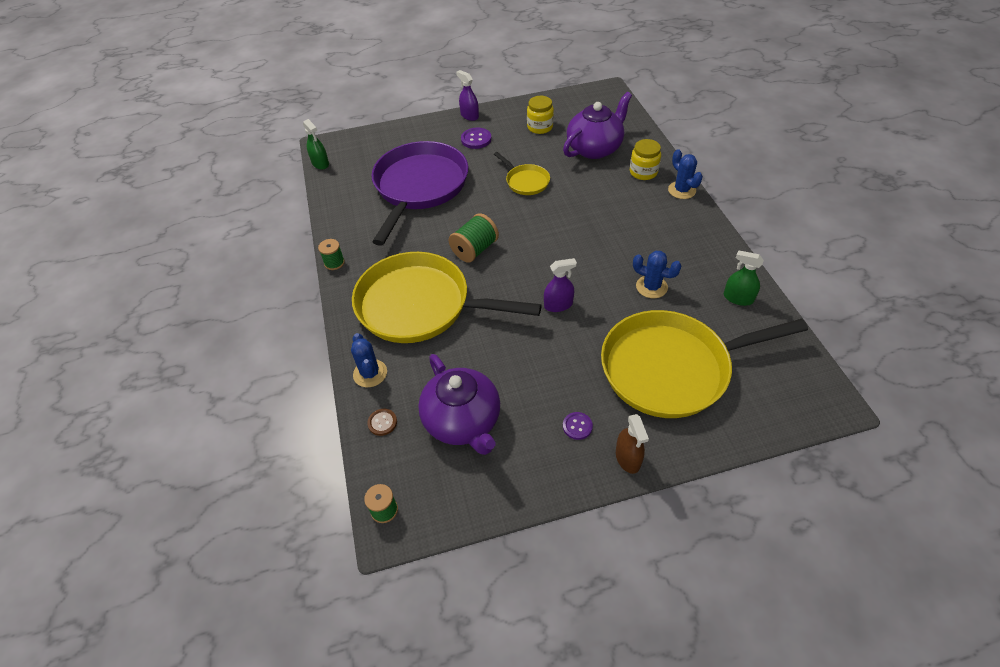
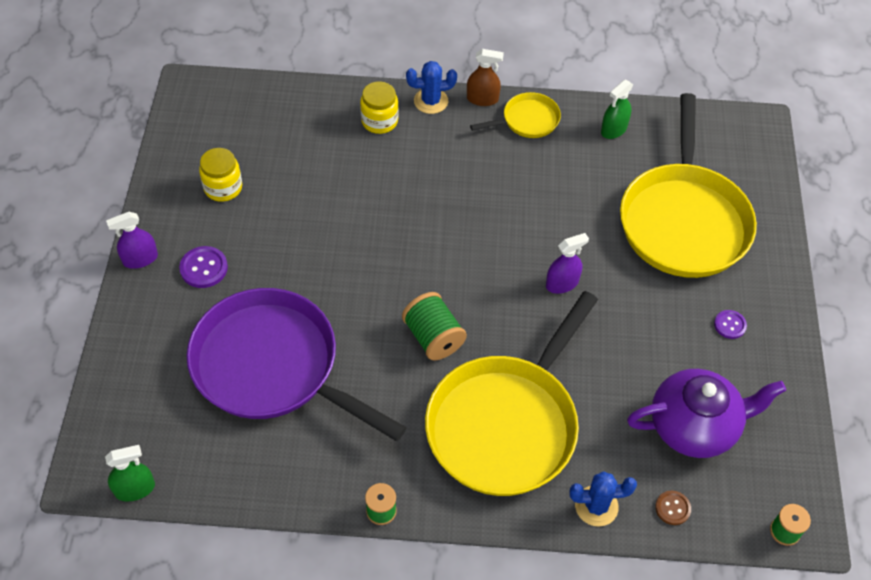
camera: 75 degrees left, 5 degrees up
yellow pan [494,152,550,195] -> yellow pan moved to [470,92,561,138]
purple spray bottle [544,258,577,312] -> purple spray bottle turned 60 degrees clockwise [546,233,589,294]
purple teapot [563,92,632,159] -> none
brown spray bottle [616,414,649,474] -> brown spray bottle moved to [467,49,504,106]
blue cactus [633,251,681,298] -> none

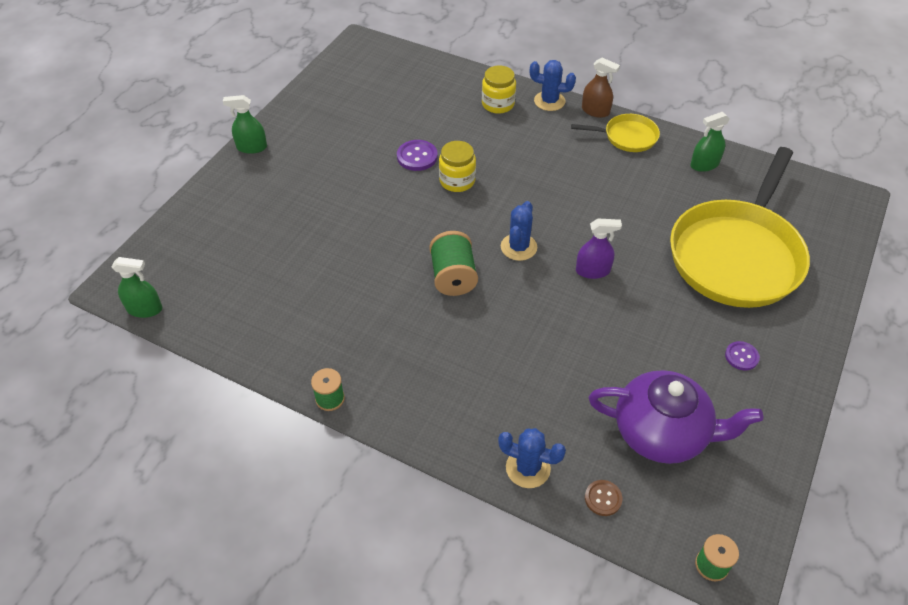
camera: 25 degrees right, 5 degrees down
purple spray bottle [106,212,158,269] -> green spray bottle [223,95,267,154]
purple button [179,246,228,288] -> purple button moved to [397,140,438,171]
purple pan [187,288,407,441] -> none
yellow jar [199,148,242,202] -> yellow jar moved to [439,141,476,192]
yellow pan [425,291,598,496] -> none
none -> blue cactus [501,201,537,261]

